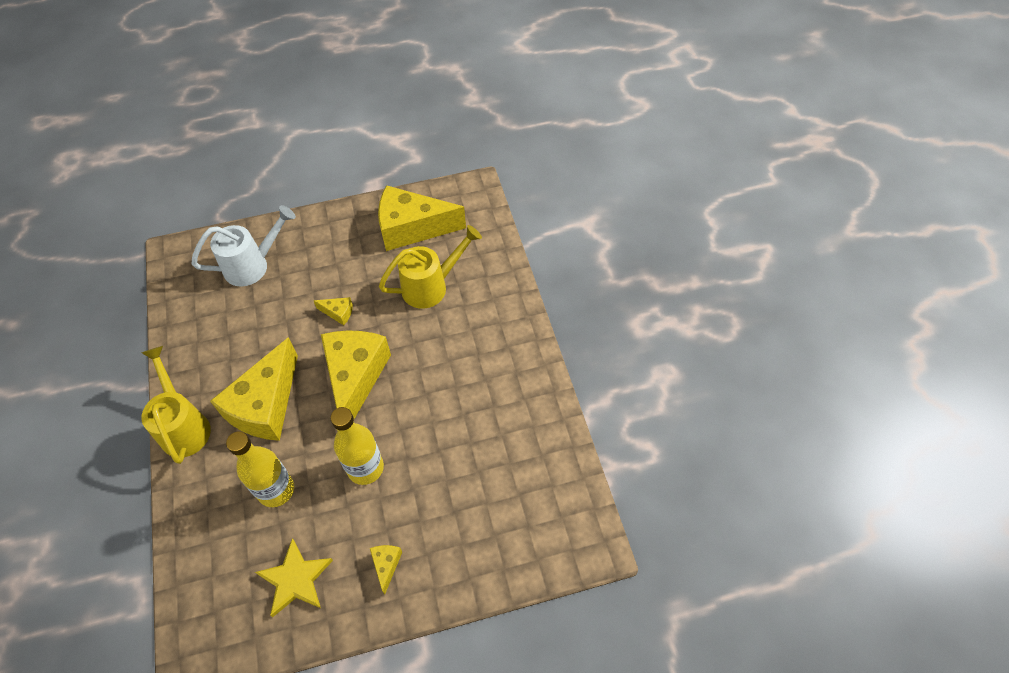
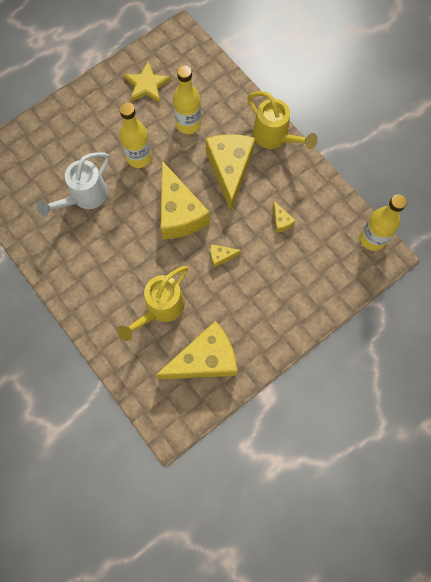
camera: 155 degrees right, 15 degrees up
white watering can [191,205,296,287] -> white watering can moved to [36,152,109,217]
yellow cheese [370,545,402,595] -> yellow cheese moved to [273,201,296,233]
none -> yellow bottle [360,194,407,251]

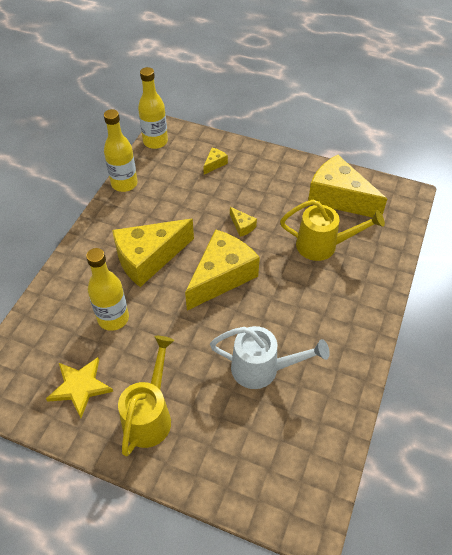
camera: 120 degrees left, 20 degrees down
yellow bottle [119,103,152,168] -> yellow bottle moved to [104,109,138,192]
yellow watering can [247,92,318,149] -> yellow watering can moved to [118,336,175,457]
yellow cheese [273,201,296,233] -> yellow cheese moved to [203,148,228,175]

